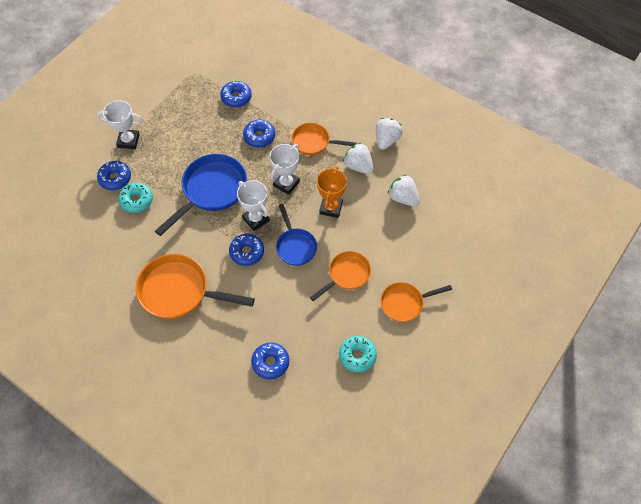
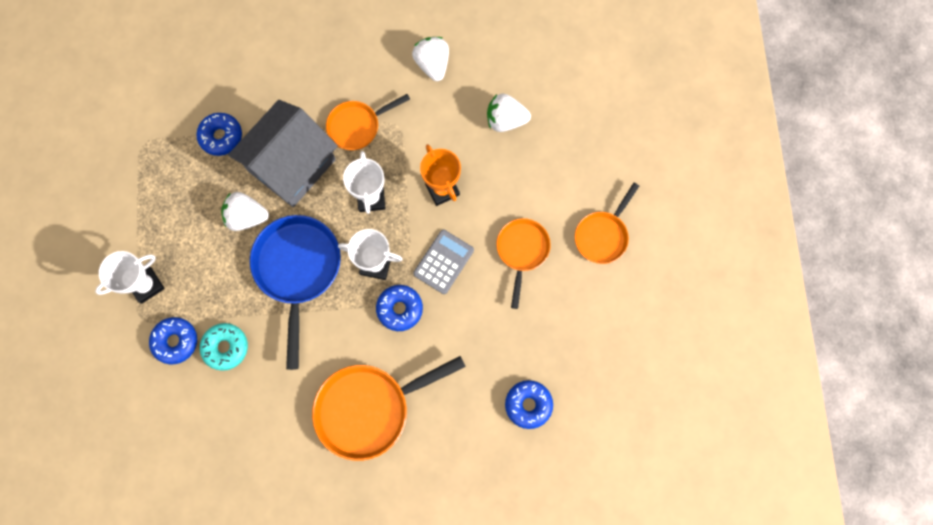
camera: 40 degrees left, 15 degrees up
blue donut [243,120,275,147] -> grey house [228,100,338,207]
blue pan [276,204,317,266] -> grey calculator [413,230,474,294]
turquoise donut [339,336,377,373] -> none
white strawberry [343,143,374,174] -> white strawberry moved to [221,192,269,231]

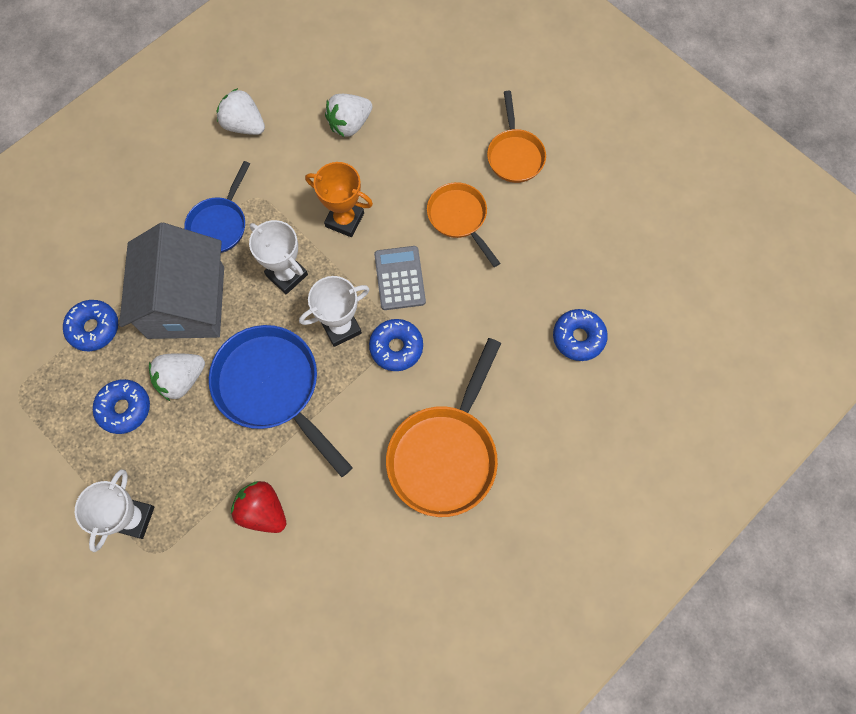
camera: 40 degrees left, 5 degrees down
blue donut [149,317,197,364] -> blue donut moved to [93,379,150,434]
turquoise donut [200,323,248,371] -> red strawberry [231,481,286,533]
orange pan [326,94,410,150] -> blue pan [184,161,250,253]

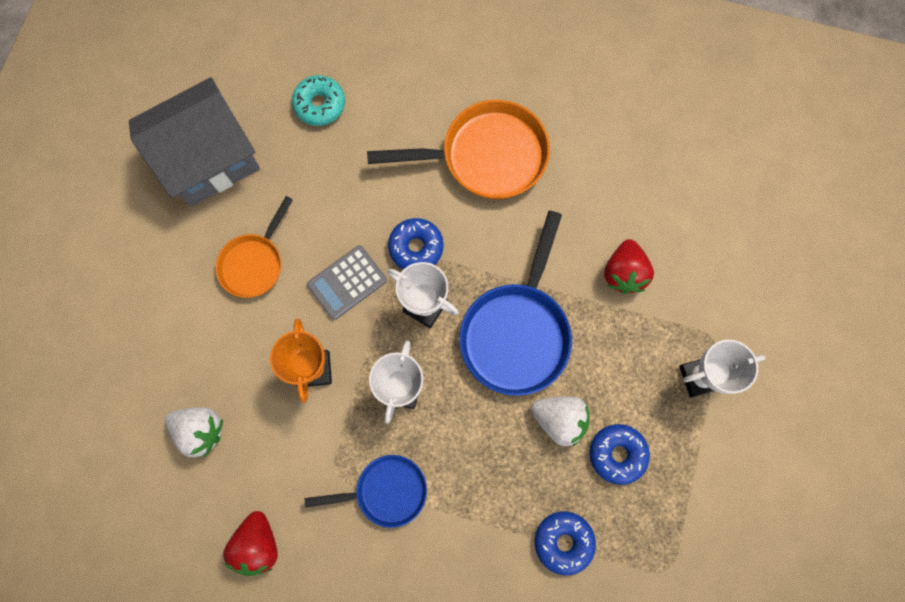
camera: 120 degrees left, 5 degrees up
grey house [119,223,224,339] -> grey house moved to [129,77,260,206]
white strawberry [217,88,265,135] -> red strawberry [223,511,278,576]
orange pan [487,91,546,183] -> none
blue donut [553,309,608,361] -> turquoise donut [292,75,345,126]

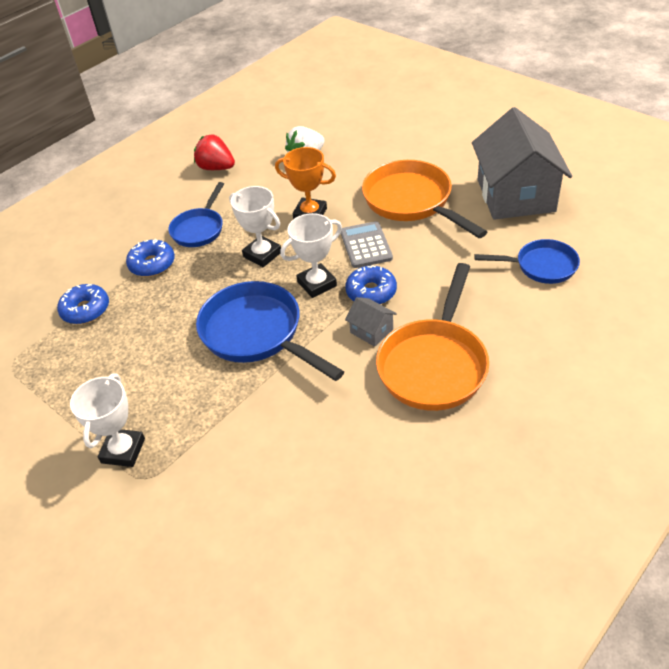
camera: 120 degrees right, 30 degrees down
orange pan [215,196,293,298] -> orange pan [362,160,487,238], size x1.66
turquoise donut [292,75,345,126] -> blue pan [474,239,580,284]
white strawberry [531,396,590,446] -> none
blue donut [590,424,650,485] -> blue donut moved to [126,239,175,277]
red strawberry [604,239,654,294] -> none
none -> grey house [345,297,397,347]

